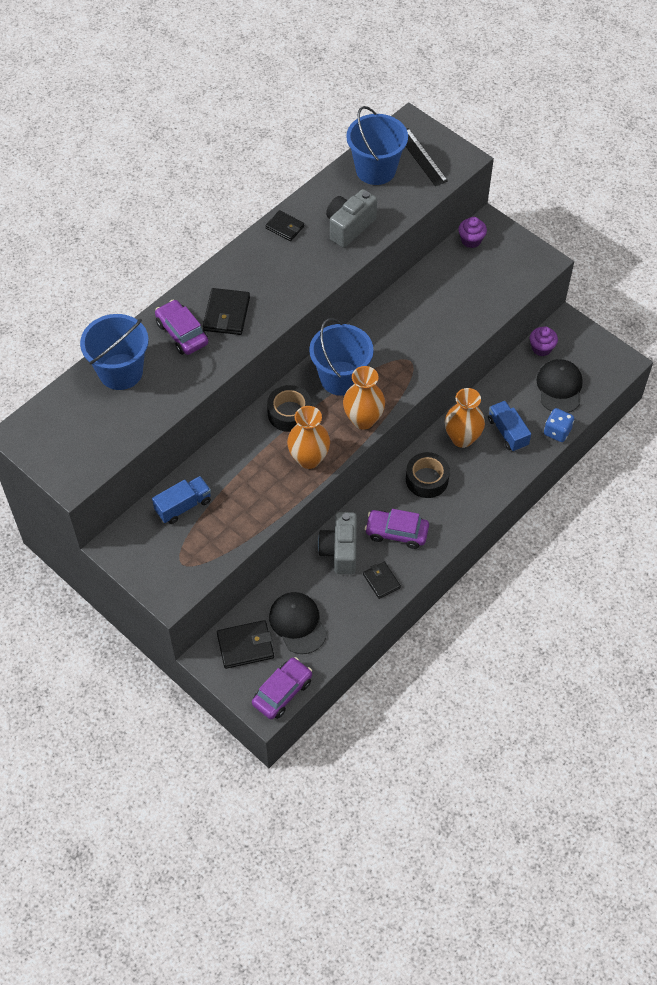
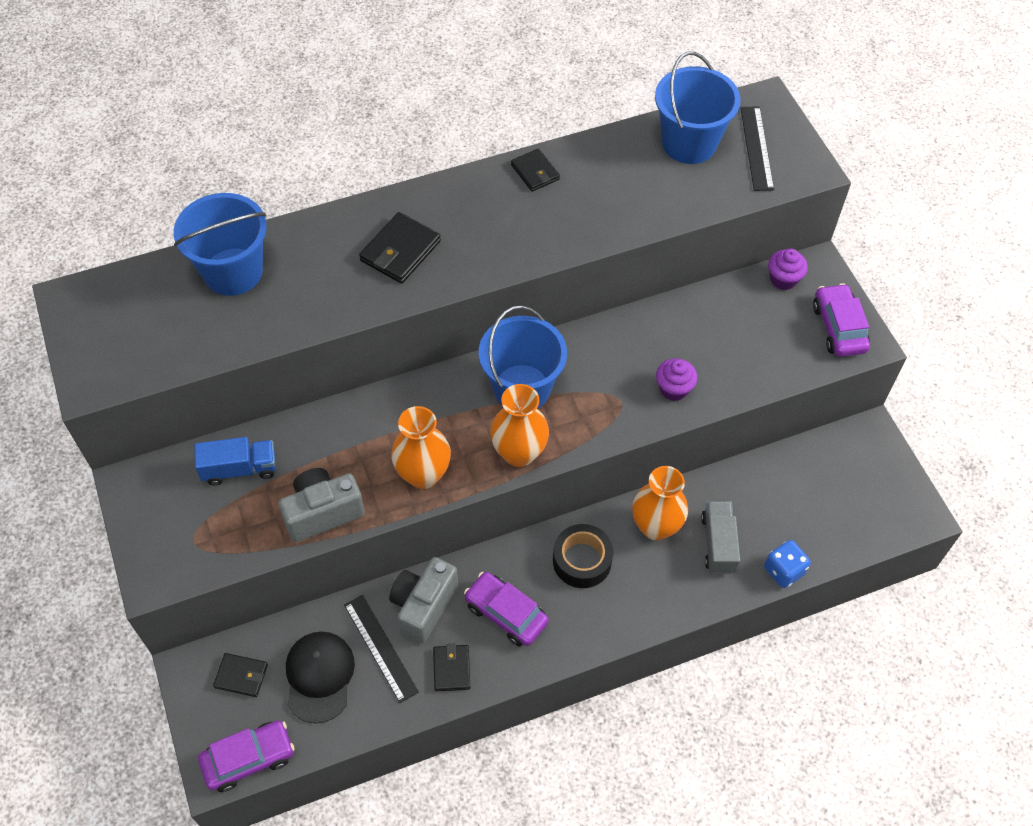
camera: 25 degrees right, 0 degrees up
purple car [155,300,208,355] -> purple car moved to [813,283,870,357]
black wallet [217,620,274,669] -> black wallet [213,653,268,697], size x0.65
black tape [267,385,312,432] -> none
grey camera [326,189,377,248] -> grey camera moved to [279,468,365,542]
blue truck [488,401,531,452] -> grey truck [701,501,740,574]
purple cupcake [530,326,558,356] -> purple cupcake moved to [656,358,698,401]
black cap [536,359,583,413] -> none
none -> black ruler [344,595,419,703]

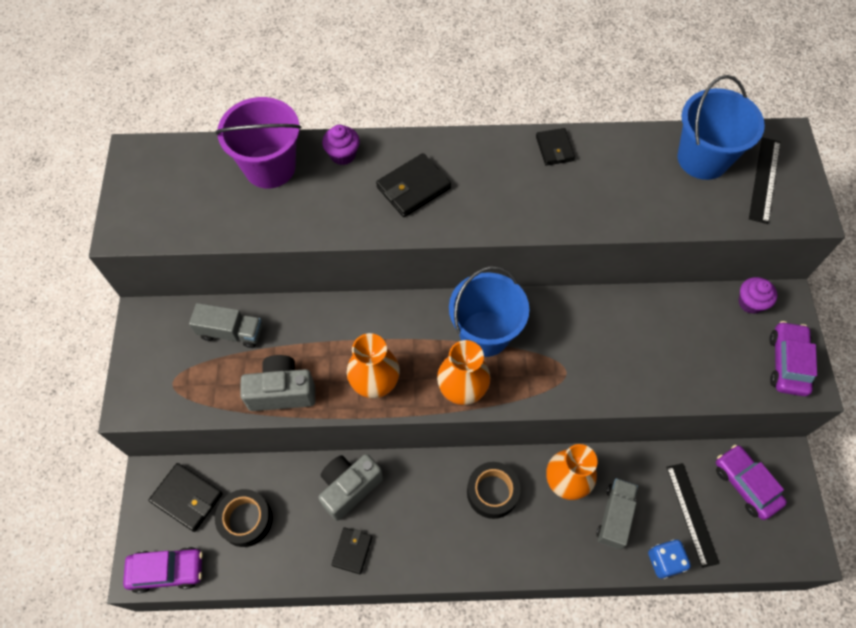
camera: 20 degrees right, 5 degrees up
blue bucket [174,193,267,296] -> purple bucket [215,97,301,188]
blue truck [194,437,276,486] -> grey truck [189,303,262,348]
black wallet [213,653,268,697] -> black wallet [149,463,223,532], size x1.53
black cap [286,631,355,723] -> black tape [215,489,273,547]
black ruler [344,595,419,703] -> black ruler moved to [666,463,720,568]
purple car [464,572,549,646] -> purple car moved to [716,445,787,520]
purple cupcake [656,358,698,401] -> purple cupcake moved to [322,125,360,165]

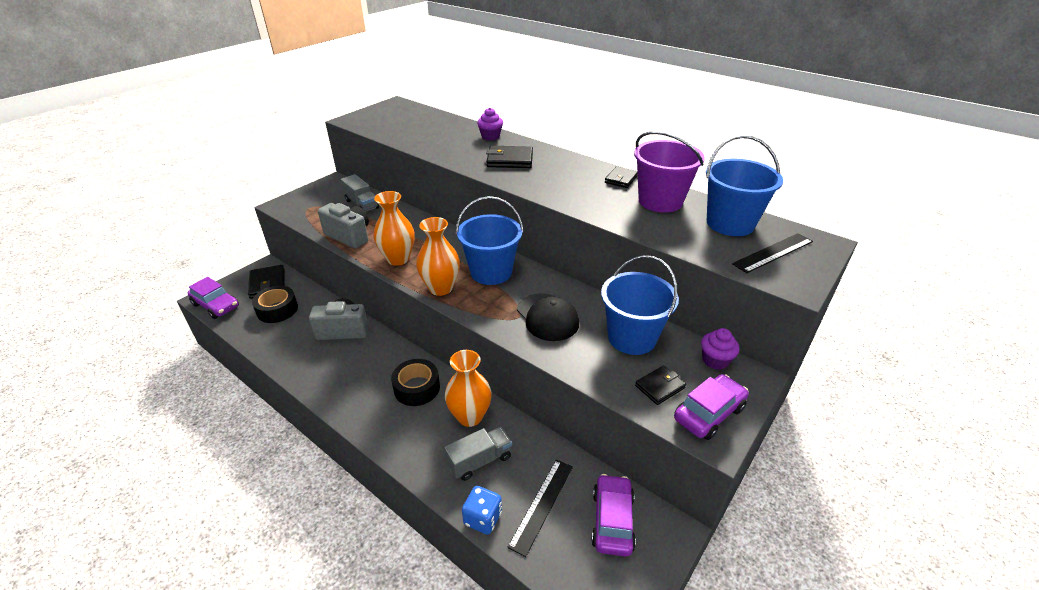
camera: 40 degrees right, 25 degrees down
purple bucket [215,97,301,188] -> purple bucket moved to [634,131,705,213]
black wallet [332,527,372,574] -> black wallet moved to [635,366,686,405]
none -> black cap [517,293,579,341]
none -> blue bucket [601,255,679,355]

